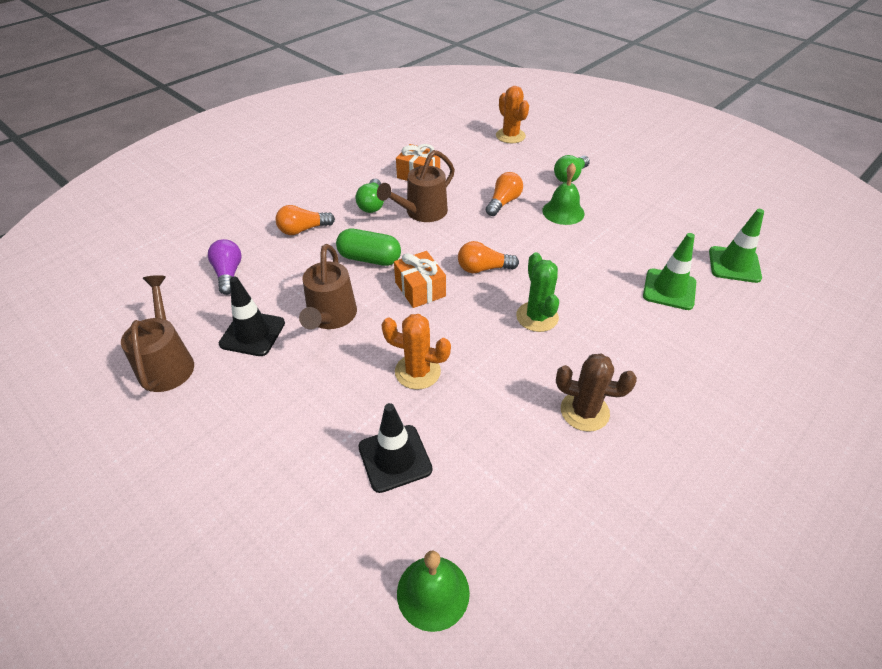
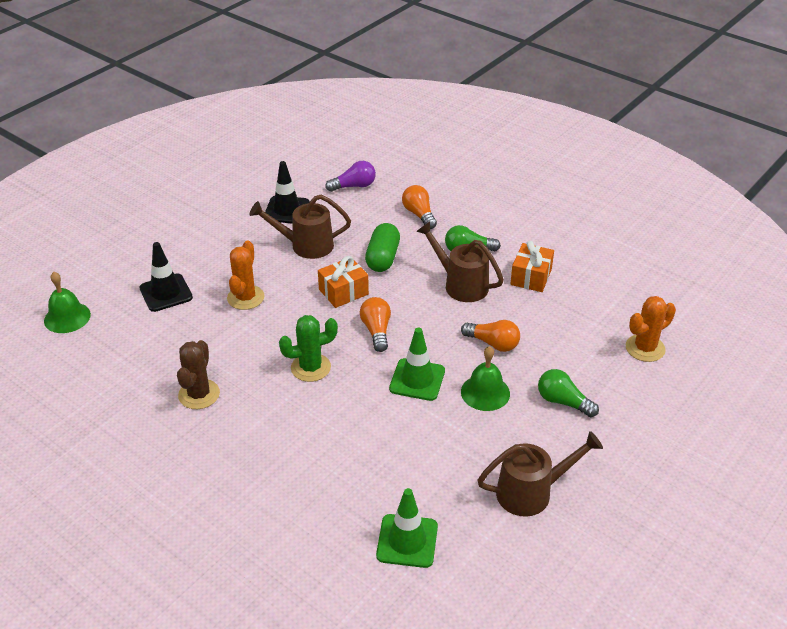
camera: 85 degrees right, 5 degrees down
brown watering can [121,275,194,392] -> brown watering can moved to [477,431,603,517]
green traffic cone [643,233,696,310] -> green traffic cone moved to [389,328,445,401]

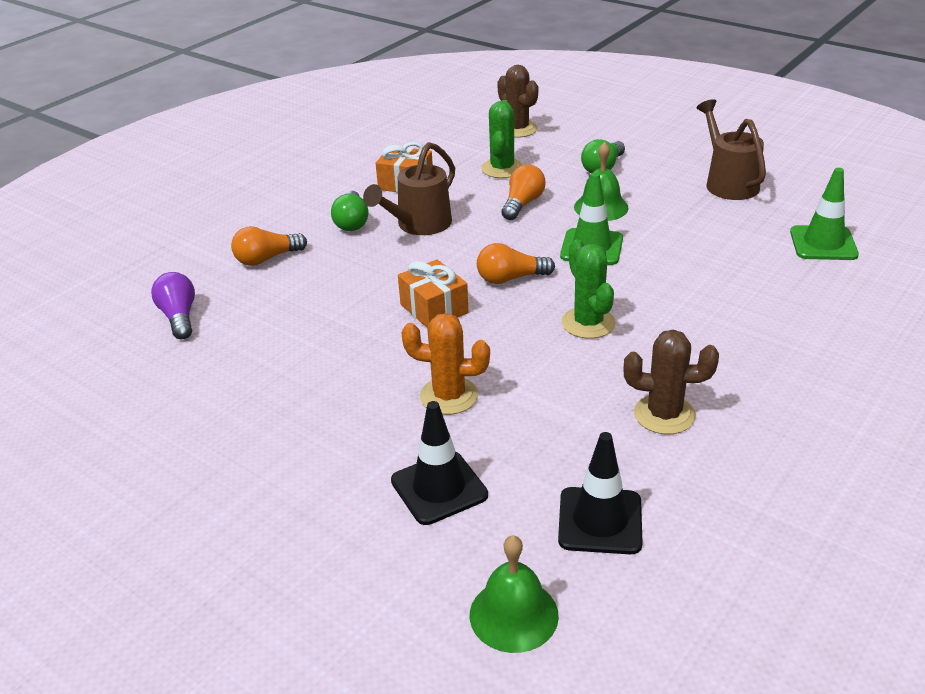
camera: 90 degrees left, 5 degrees down
brown watering can [249,195,351,259] -> none
black traffic cone [265,161,310,223] -> black traffic cone moved to [558,432,643,554]
green capsule [365,223,400,272] -> none
orange cactus [625,296,676,362] -> brown cactus [497,65,538,138]
none -> green cactus [481,100,523,178]

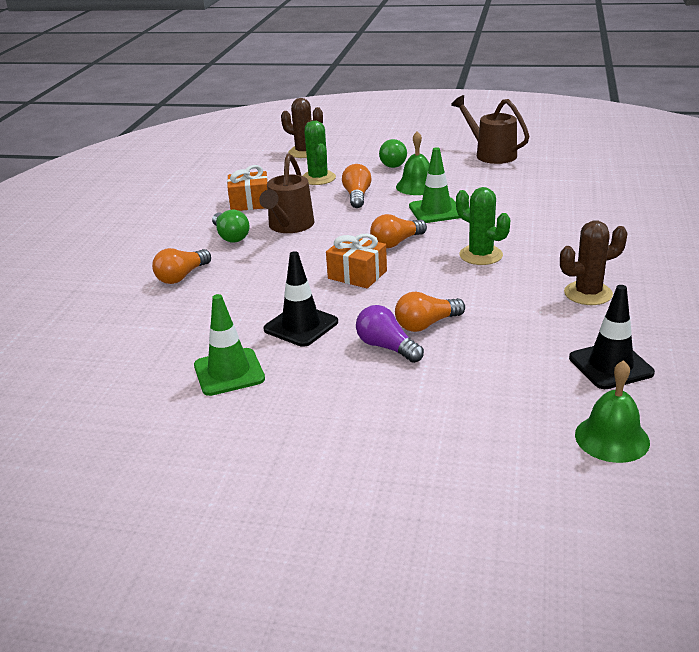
camera: 25 degrees left, 5 degrees down
purple light bulb [151,272,195,339] -> purple light bulb moved to [356,305,424,363]
black traffic cone [391,401,488,525] -> black traffic cone moved to [263,251,338,347]
orange cactus [401,313,490,415] -> orange light bulb [395,292,465,332]
green traffic cone [790,168,859,260] -> green traffic cone moved to [194,294,265,396]

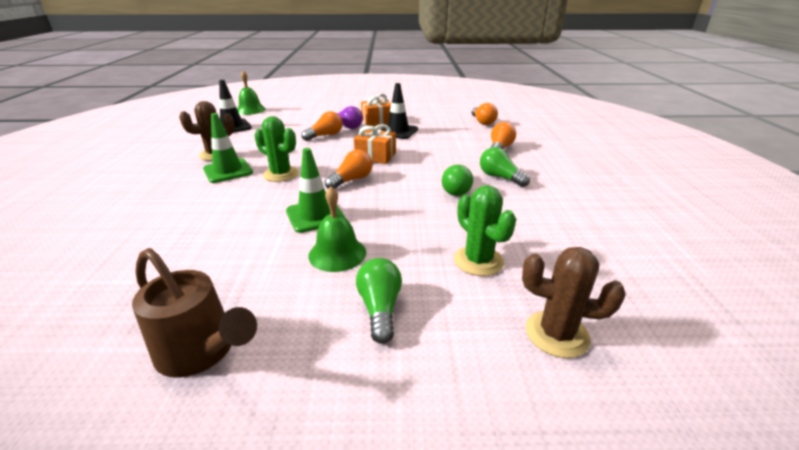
camera: 165 degrees right, 0 degrees up
green traffic cone [194,294,265,396] -> green traffic cone moved to [203,113,253,183]
orange gift [227,165,268,211] -> orange gift moved to [361,93,391,126]
brown watering can [259,153,314,233] -> green light bulb [442,165,473,196]
orange light bulb [342,164,371,208] -> orange light bulb moved to [471,103,498,125]

